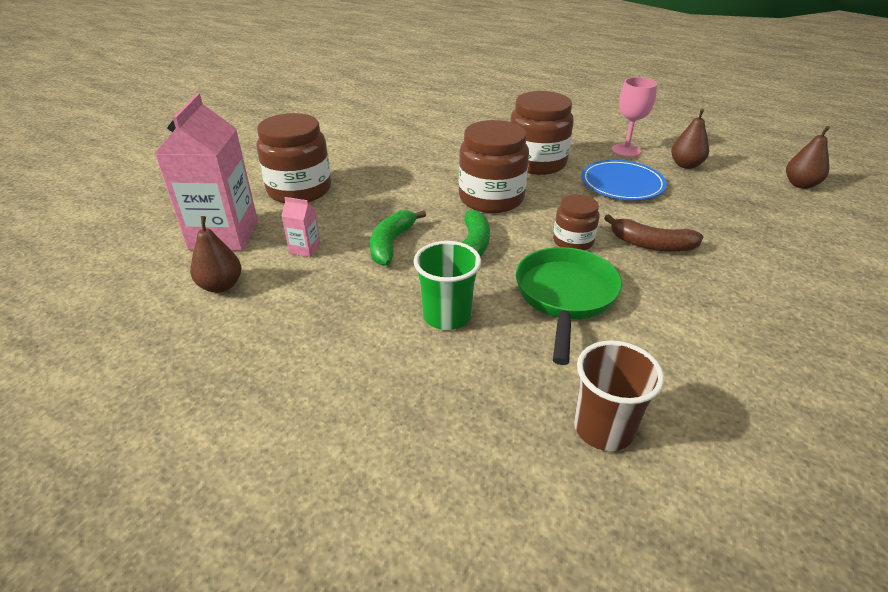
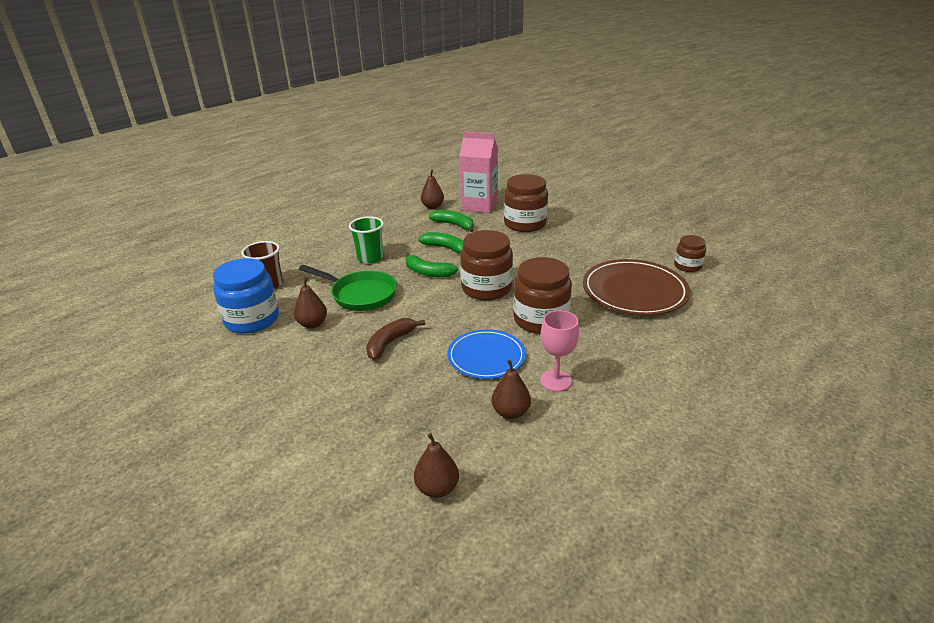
camera: 105 degrees right, 5 degrees down
pink carton [282,197,321,257] -> green banana [429,210,474,232]
brown jar [553,194,599,251] -> brown jar moved to [674,235,706,272]
none -> blue jar [213,258,279,334]
none -> brown pear [294,277,327,328]
none -> brown plate [583,259,690,316]

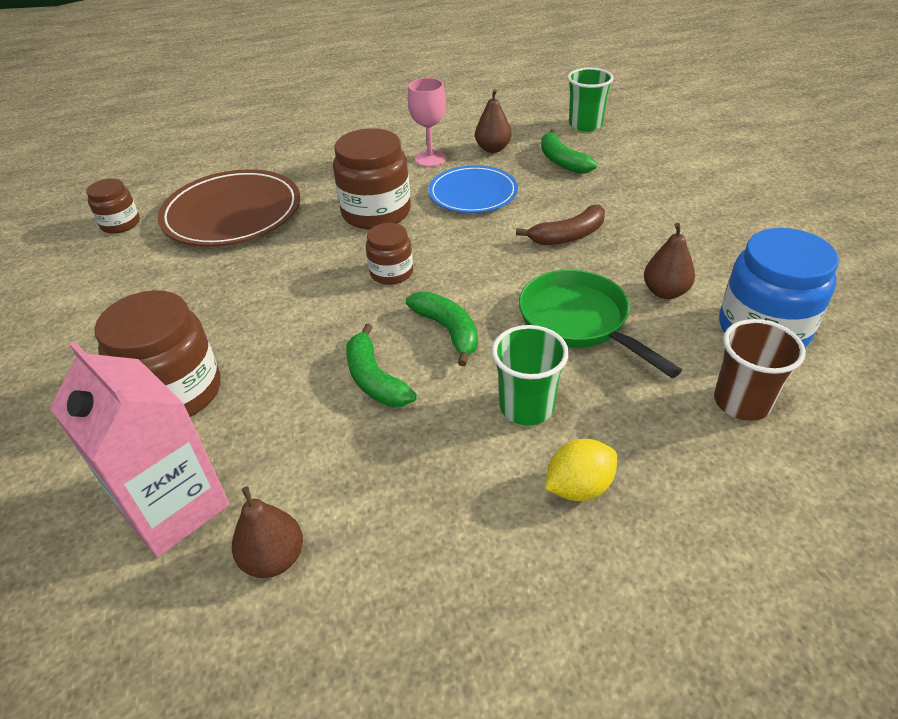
camera: 150 degrees left, 10 degrees up
brown pear [414,433,459,498] -> green cup [568,68,614,132]
green banana [429,210,474,232] -> green banana moved to [541,129,597,174]
brown jar [460,230,513,301] -> brown jar [366,223,413,285], size x0.56
none -> yellow lemon [545,439,617,501]

